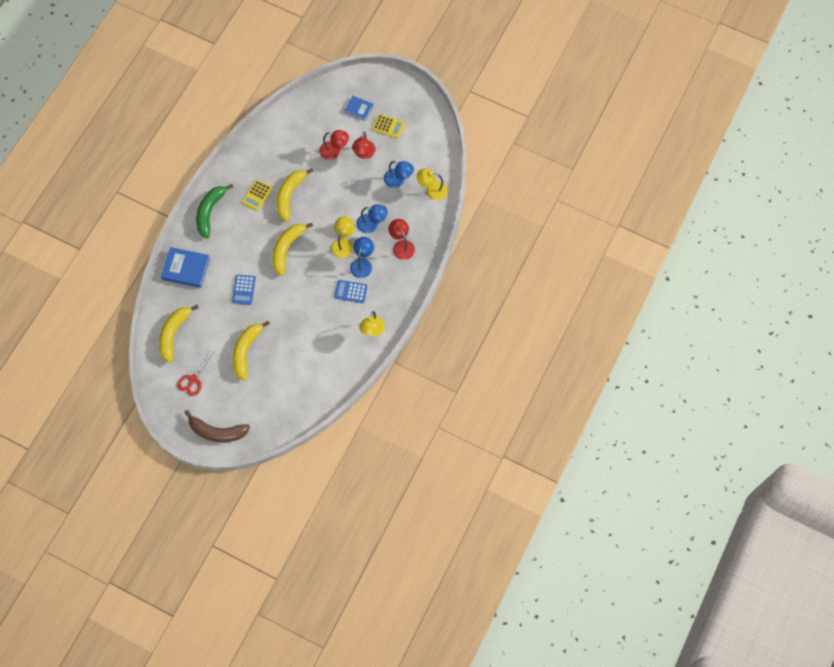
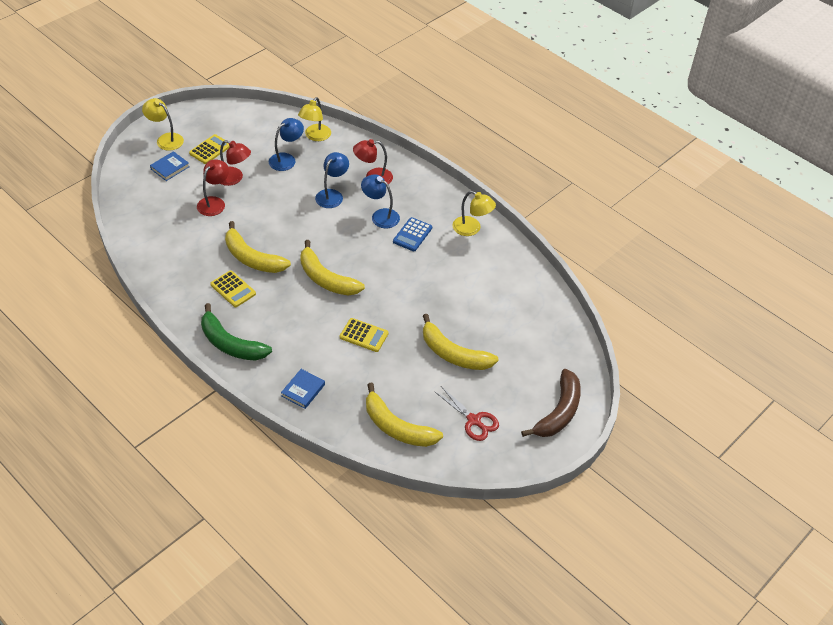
camera: 75 degrees left, 20 degrees down
blue book [161,247,210,288] -> blue book [281,369,325,409], size x0.59
blue calculator [232,275,256,305] -> yellow calculator [340,318,389,352]
yellow lamp [331,217,354,258] -> yellow lamp moved to [142,98,184,151]

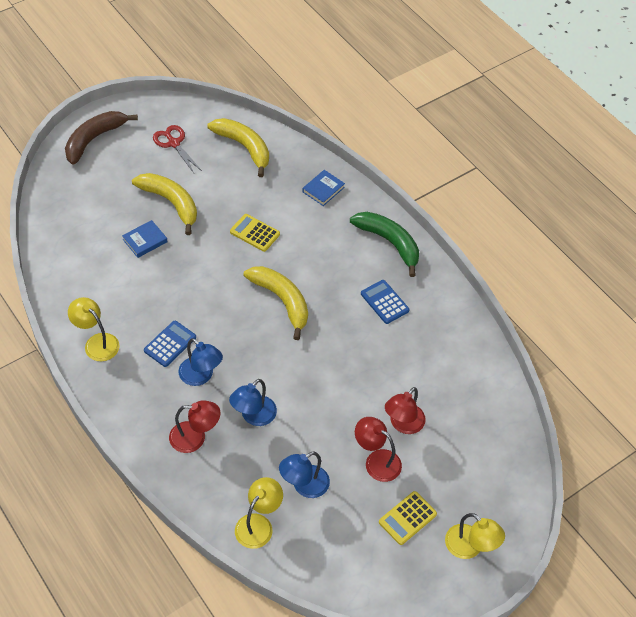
camera: 170 degrees left, 5 degrees up
blue book [150,151,190,181] -> blue book moved to [122,220,168,258]
yellow calculator [210,270,256,307] -> blue calculator [361,280,409,324]
yellow banana [225,221,291,273] -> none

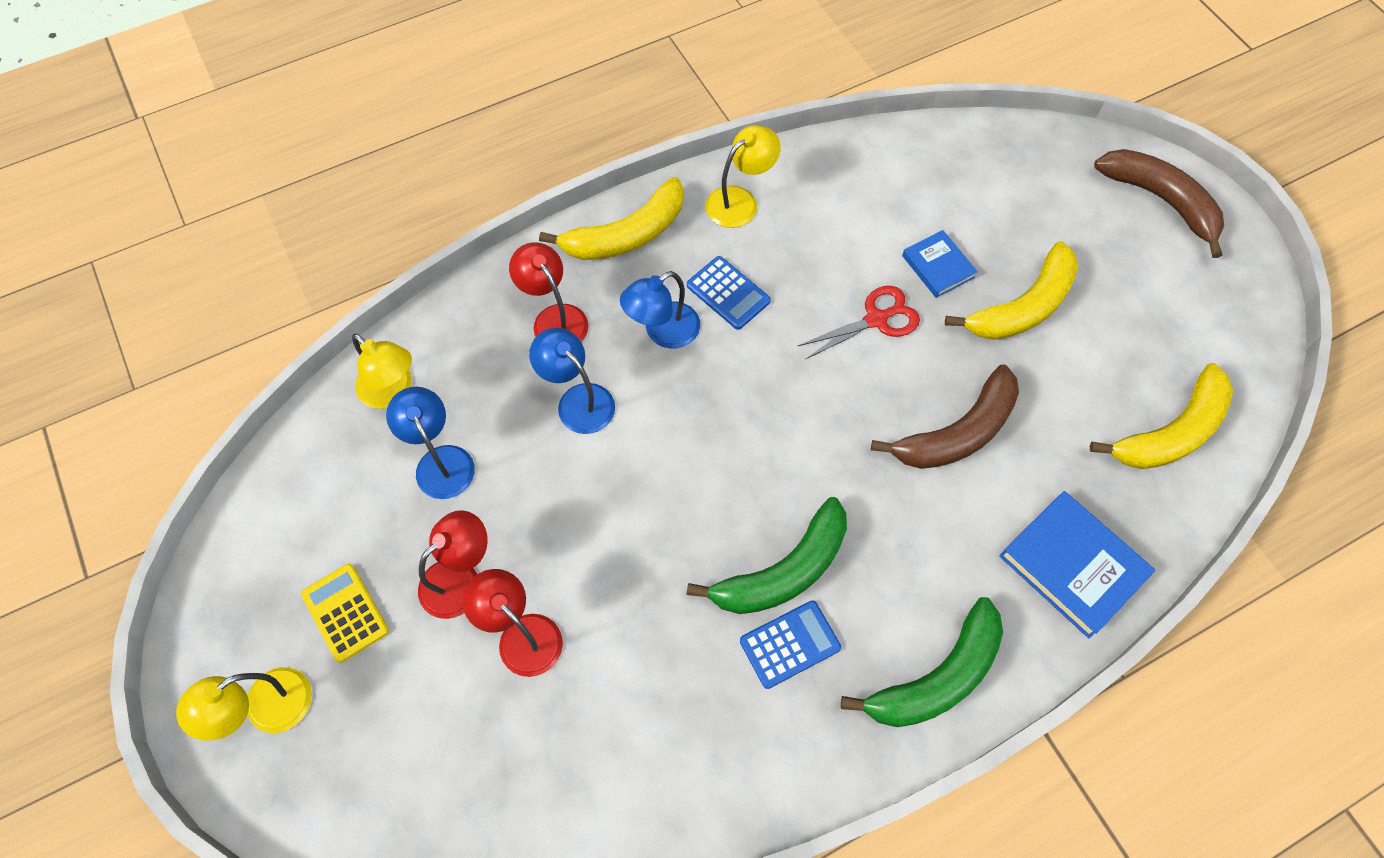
camera: 100 degrees right, 10 degrees up
red scissors [153,125,202,173] -> red scissors moved to [798,286,920,359]
red lamp [169,400,220,453] -> red lamp turned 135 degrees clockwise [509,242,588,342]
yellow calculator [230,214,280,252] -> brown banana [871,365,1019,469]
yellow banana [244,266,308,340] -> yellow banana moved to [539,177,684,260]
blue book [302,170,345,206] -> blue book [999,491,1155,638], size x1.69
none -> green banana [687,497,847,614]

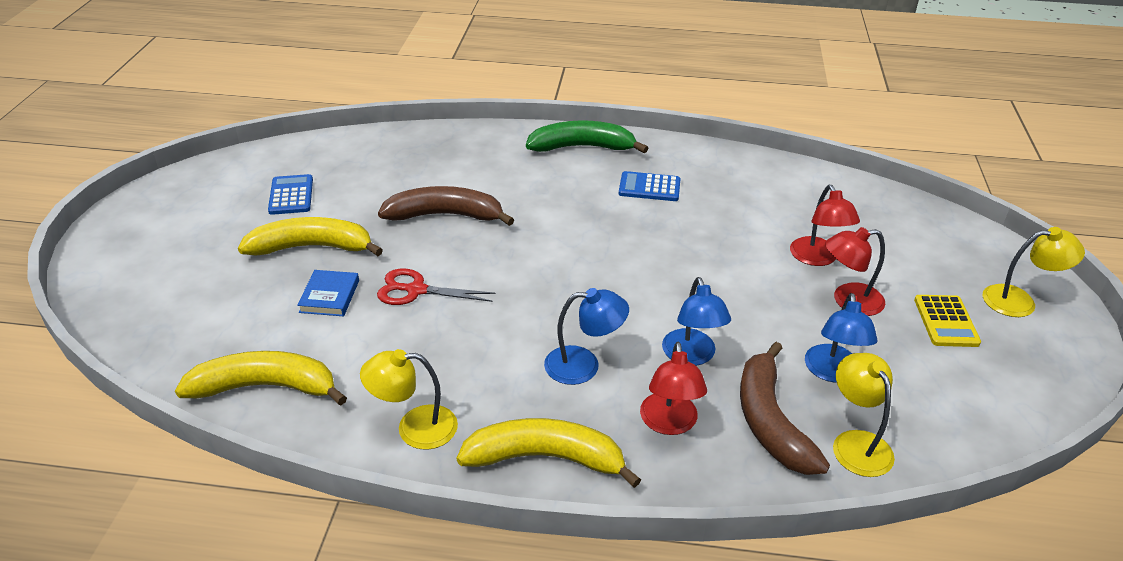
camera: 145 degrees left, 25 degrees down
blue calculator [687,256,771,330] -> blue calculator moved to [268,174,313,215]
green banana [687,497,847,614] -> none
blue book [999,491,1155,638] -> none
yellow banana [1090,363,1233,469] -> yellow banana moved to [175,351,347,405]
brown banana [1094,149,1224,258] -> brown banana moved to [740,342,830,475]

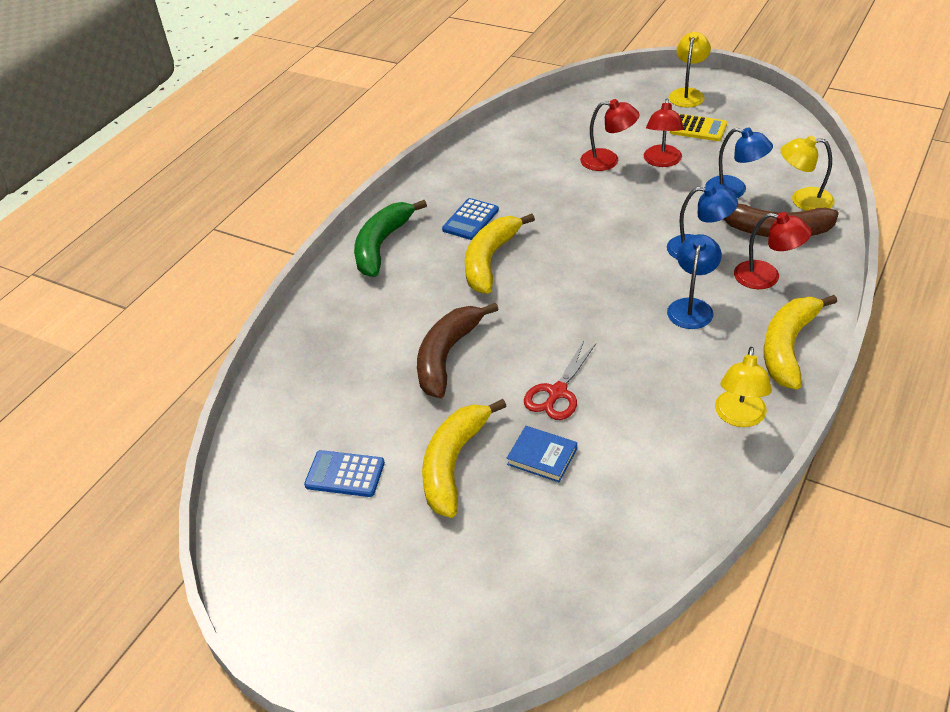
camera: 65 degrees left, 5 degrees up
yellow banana [175,351,347,405] -> yellow banana moved to [465,214,535,294]

